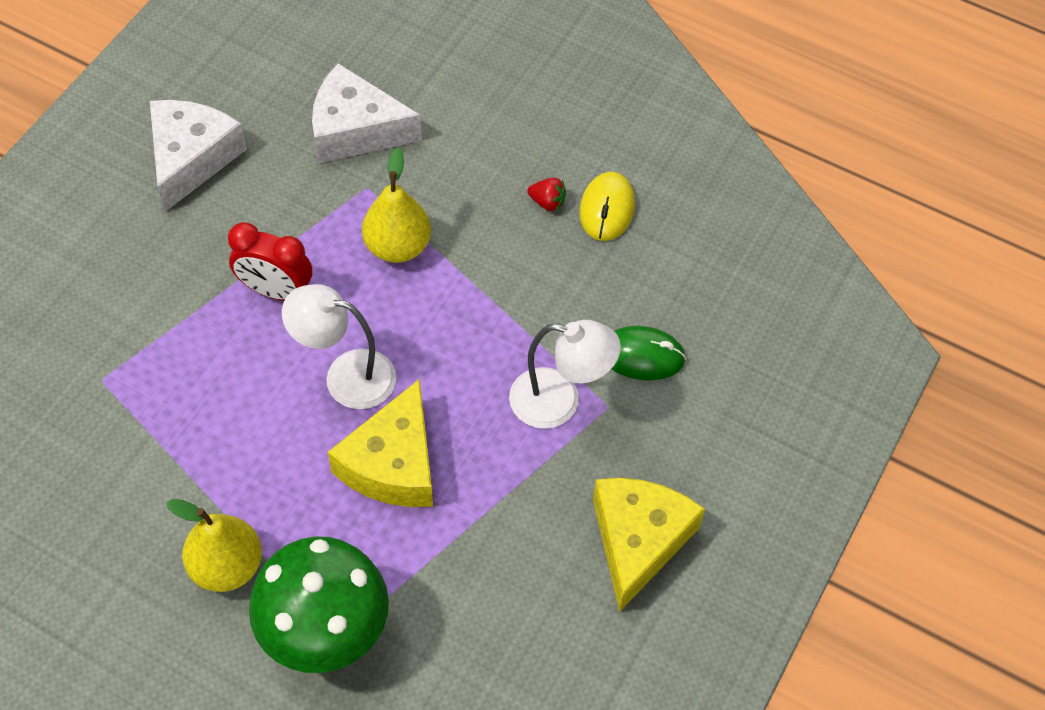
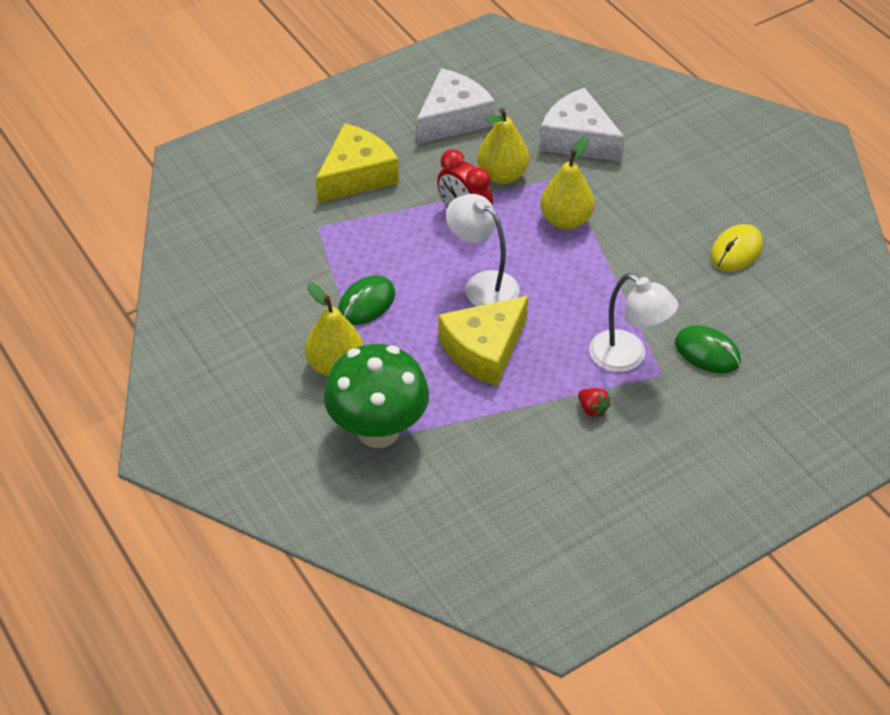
camera: 30 degrees right, 10 degrees down
red strawberry [527,178,566,211] -> red strawberry moved to [578,388,611,417]
yellow cheese [593,478,705,612] -> yellow cheese moved to [316,123,399,203]
none -> green mouse [338,275,395,325]
none -> yellow pear [477,108,530,184]

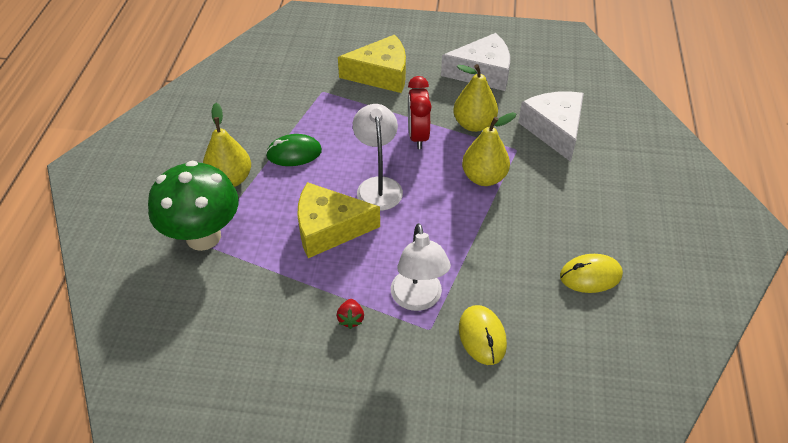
camera: 40 degrees right, 0 degrees up
green mouse [675,325,741,374] -> yellow mouse [459,305,507,365]

